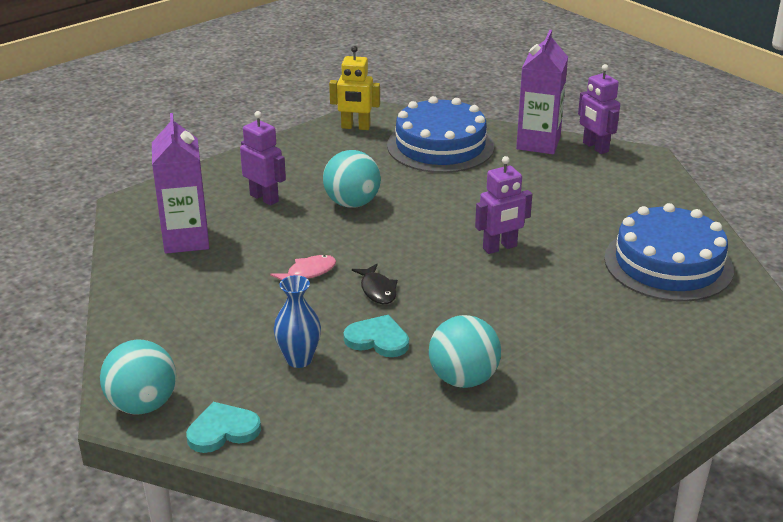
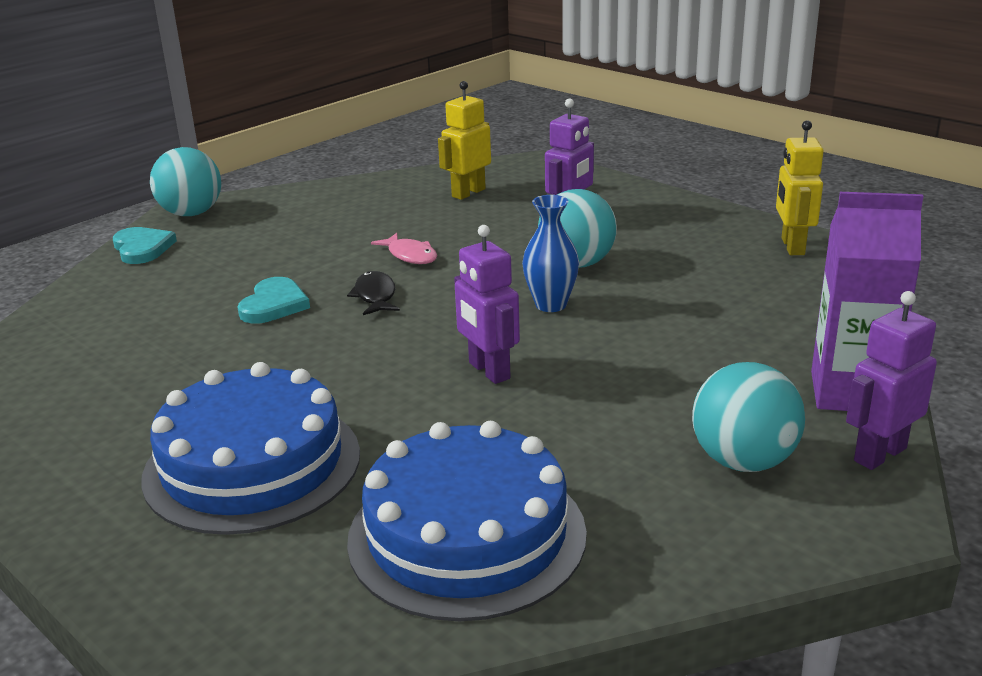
camera: 85 degrees right, 5 degrees down
purple carton [152,113,209,254] -> yellow robot [438,81,491,200]
blue vase [273,275,321,368] -> blue vase moved to [522,195,579,312]
black fish [352,264,398,304] -> black fish turned 105 degrees clockwise [347,271,400,315]
blue cake [387,96,494,173] -> blue cake moved to [141,362,360,535]
turquoise ball [429,315,501,388] -> turquoise ball moved to [692,362,805,472]

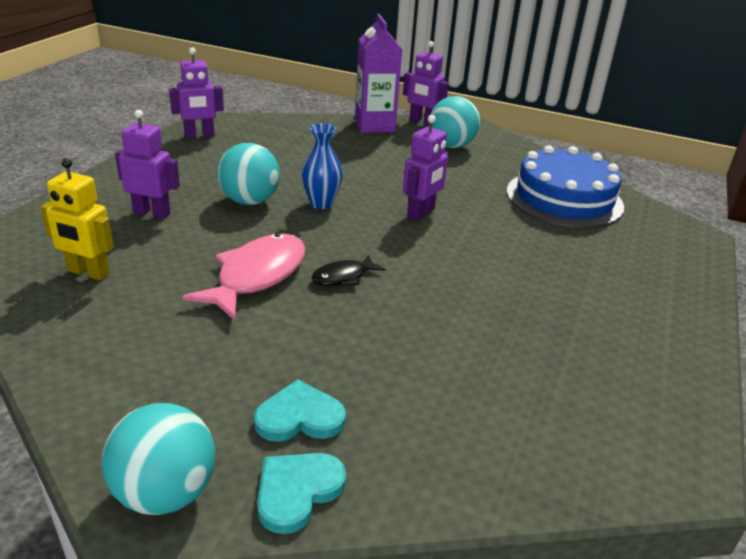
camera: 115 degrees left, 5 degrees up
blue cake [141,362,360,535] -> none
turquoise heart [237,277,310,324] -> turquoise heart moved to [254,379,346,442]
pink fish [371,233,437,264] -> pink fish [182,233,305,320], size x1.89
yellow robot [776,120,824,255] -> purple robot [169,47,224,139]

